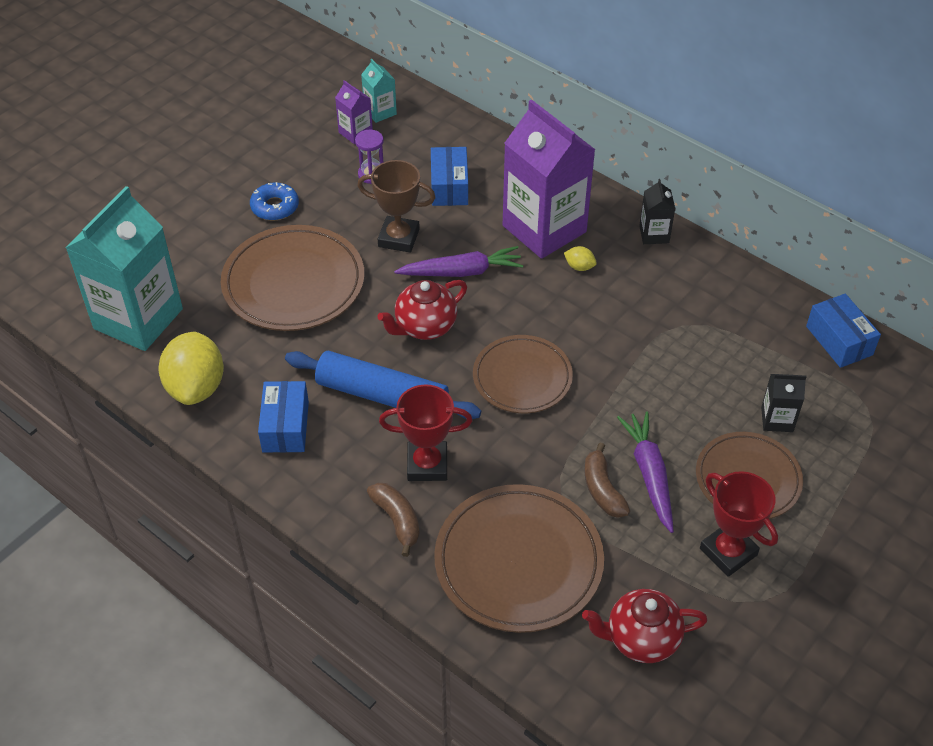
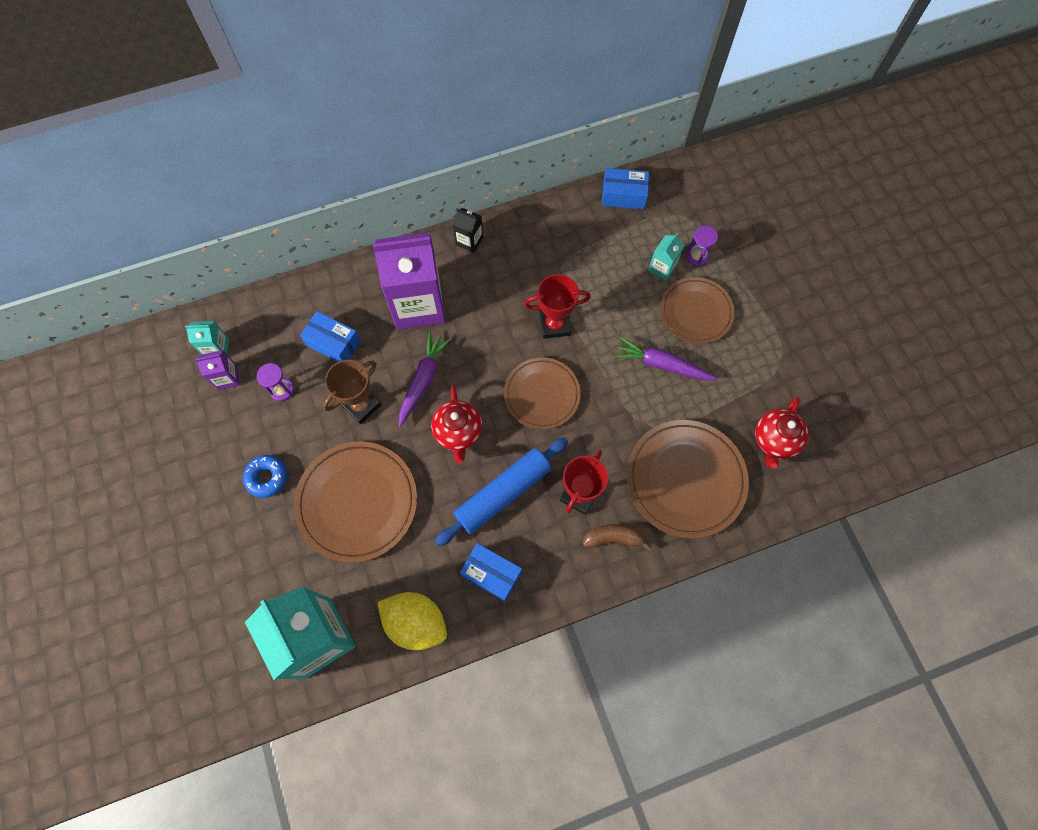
camera: 60 degrees left, 20 degrees up
yellow lemon [564,246,597,271] -> none
brown banana [584,443,630,518] -> none
red trophy [700,471,778,577] -> red trophy moved to [524,274,591,339]
black carton [761,374,807,432] -> turquoise carton [648,233,684,281]
none -> purple hourglass [686,226,718,267]

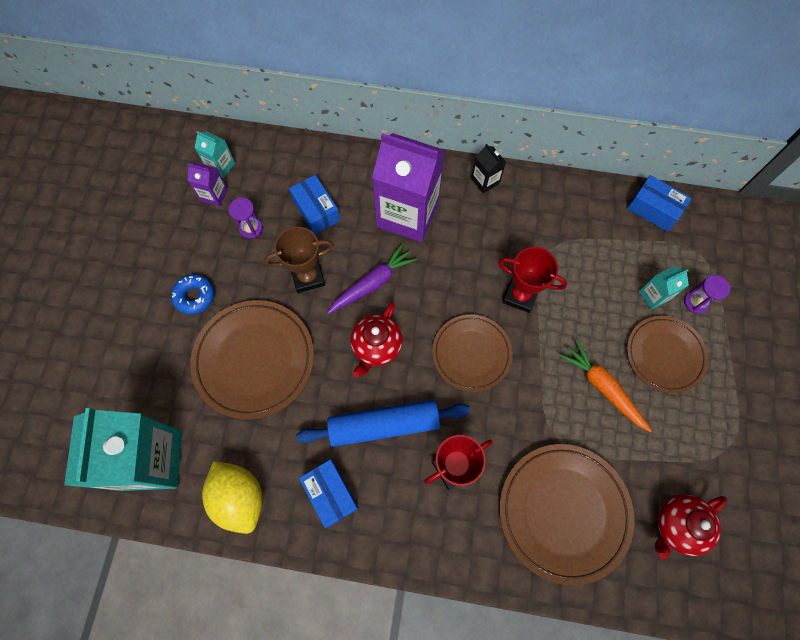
camera: 30 degrees right, 0 degrees up
brown banana [583,524,651,550] -> none
purple carrot [614,337,718,380] -> orange carrot [560,340,652,432]

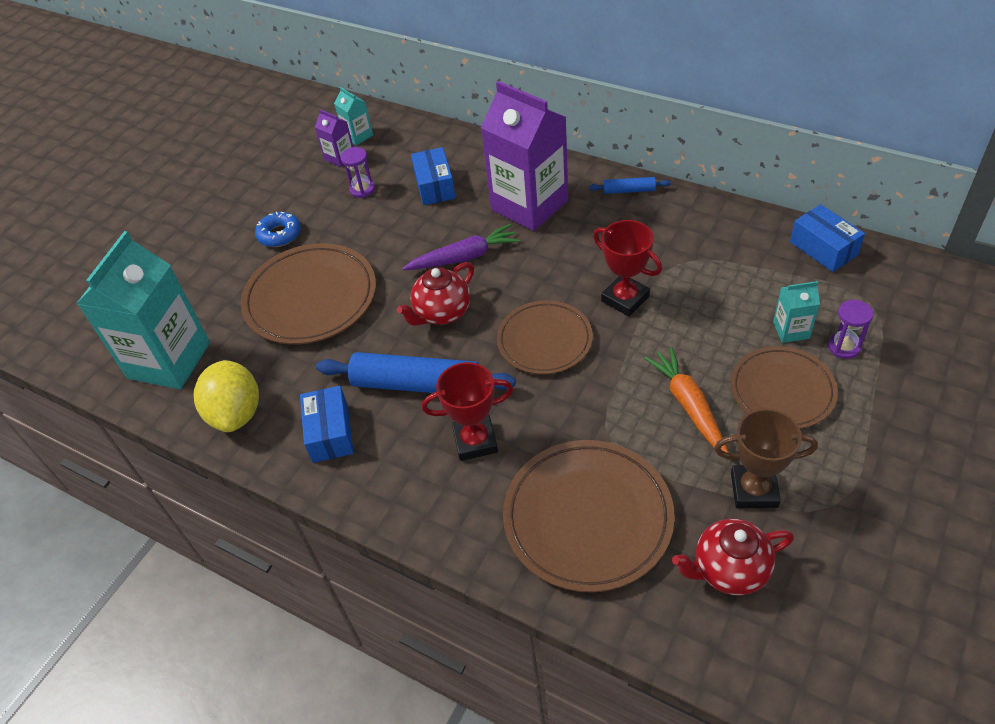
camera: 25 degrees right, 20 degrees down
brown trophy [264,227,334,293] -> brown trophy moved to [714,409,818,508]
black carton [471,143,506,194] -> blue rolling pin [589,177,671,194]

